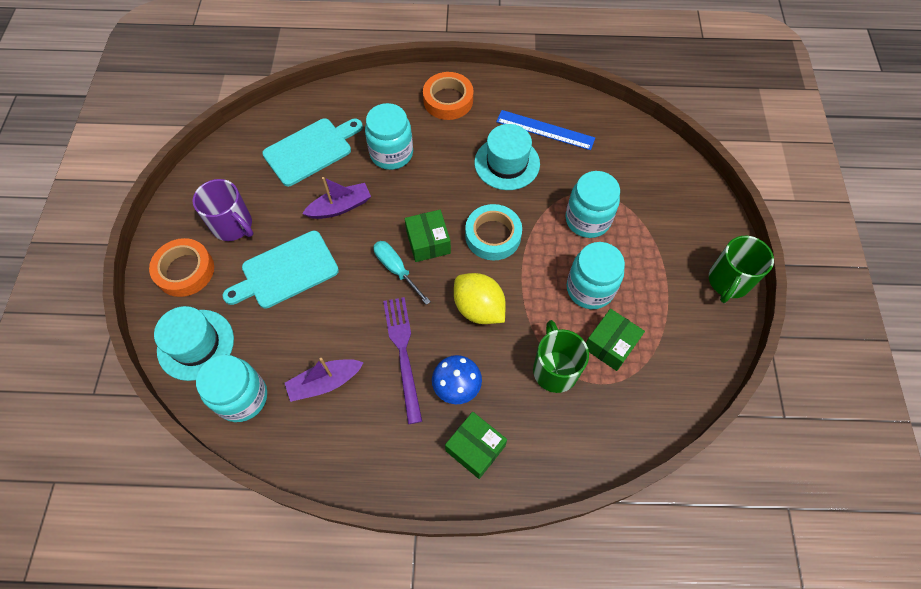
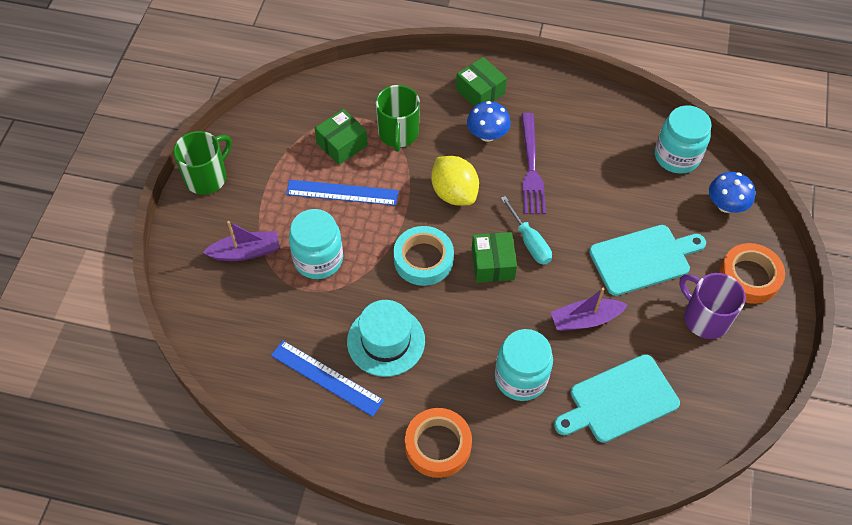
camera: 170 degrees left, 5 degrees down
turquoise hat [154,306,234,381] -> blue mushroom [709,172,755,213]
purple boat [285,358,364,402] -> purple boat moved to [203,221,279,261]
turquoise jar [567,242,625,309] -> blue ruler [286,180,399,206]

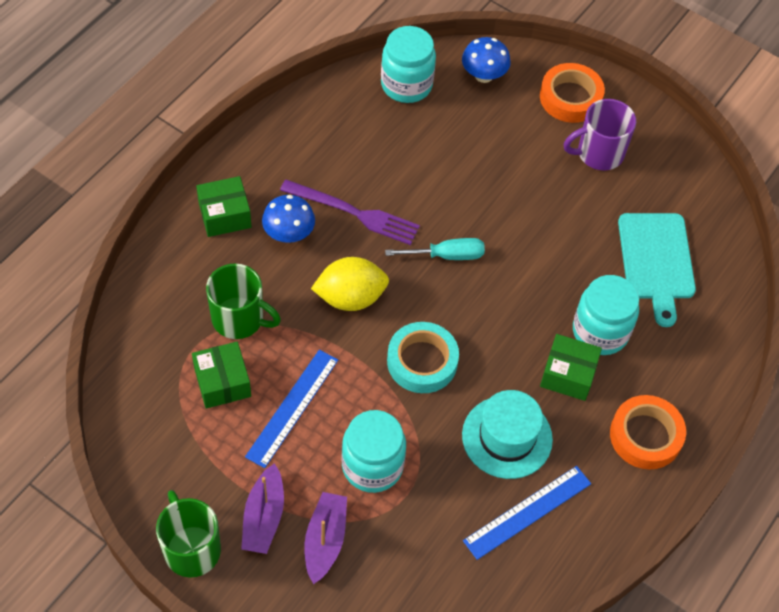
camera: 70 degrees left, 0 degrees up
green box [472,232,517,283] -> green box moved to [540,334,602,401]
purple boat [551,288,628,331] -> purple boat moved to [241,463,284,554]
turquoise cutting board [589,225,706,296] -> none

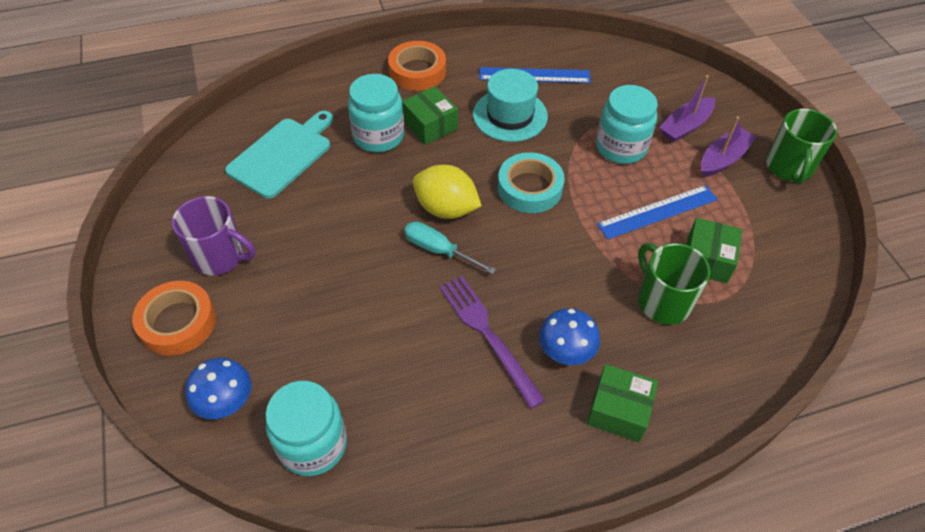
camera: 140 degrees left, 5 degrees down
yellow lemon [311,257,389,311] -> yellow lemon moved to [413,165,482,219]

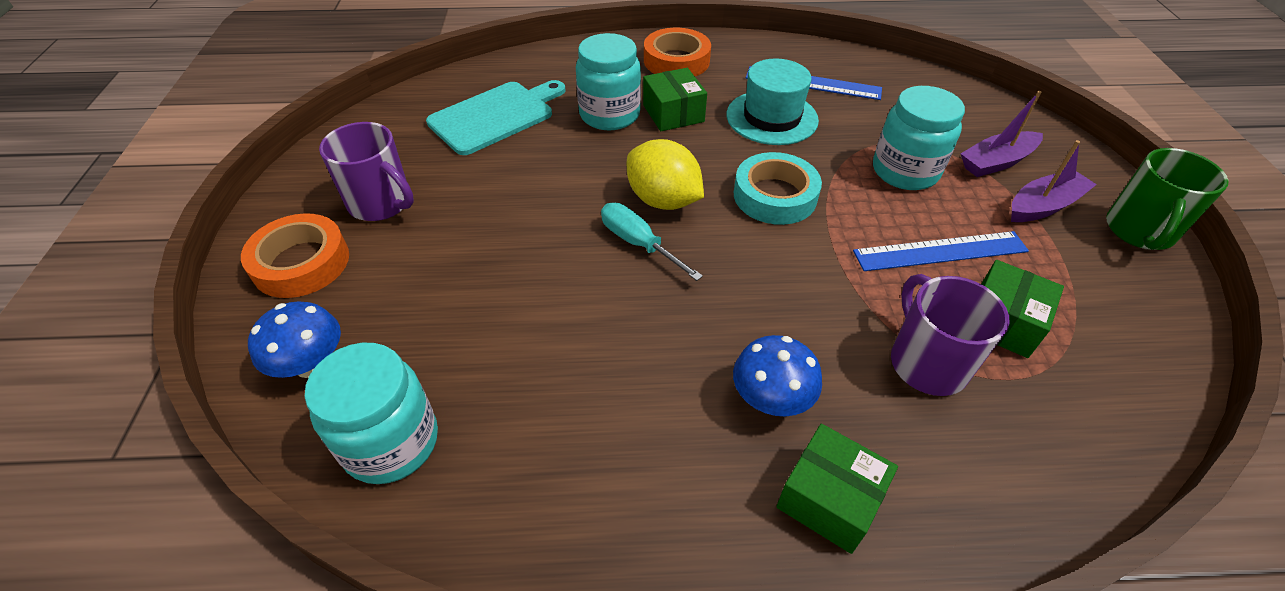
camera: 15 degrees right, 5 degrees down
purple fork [439,276,545,409] -> none
green mug [638,243,711,325] -> purple mug [891,274,1010,396]

